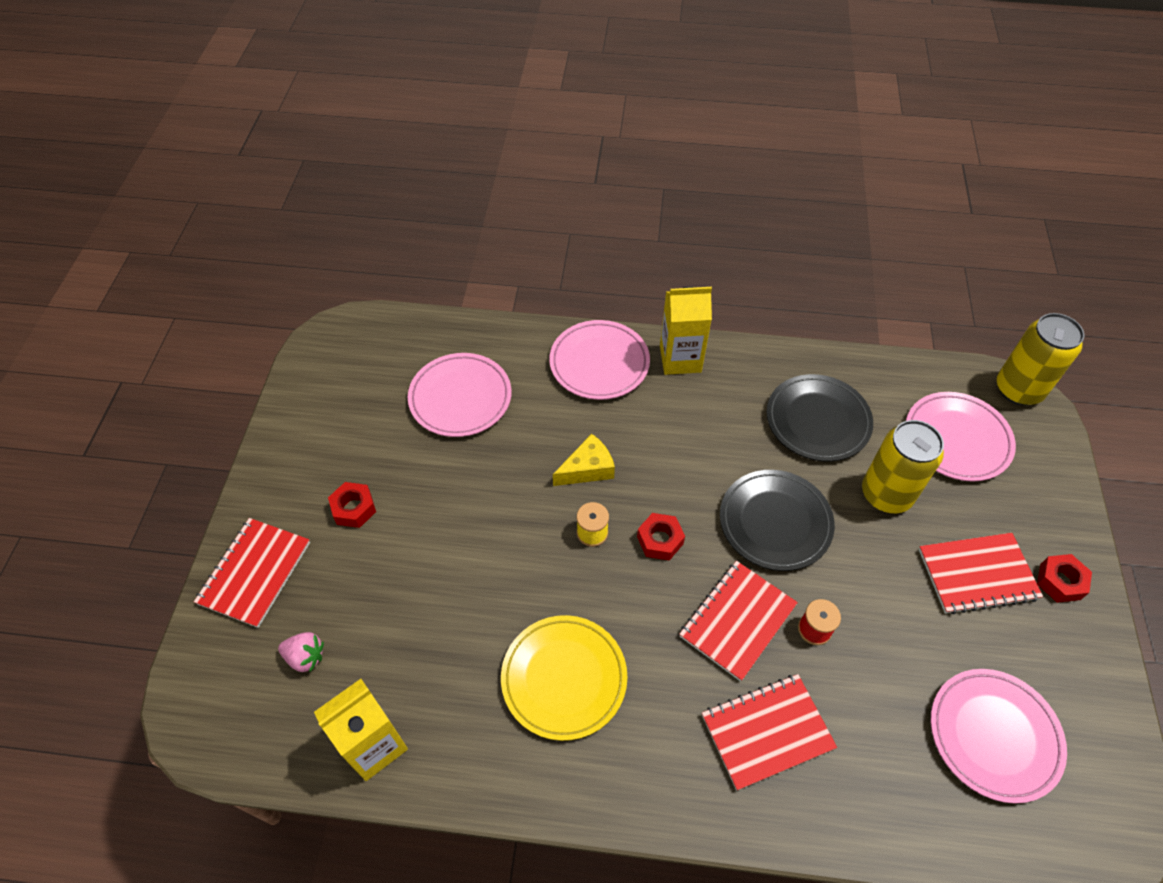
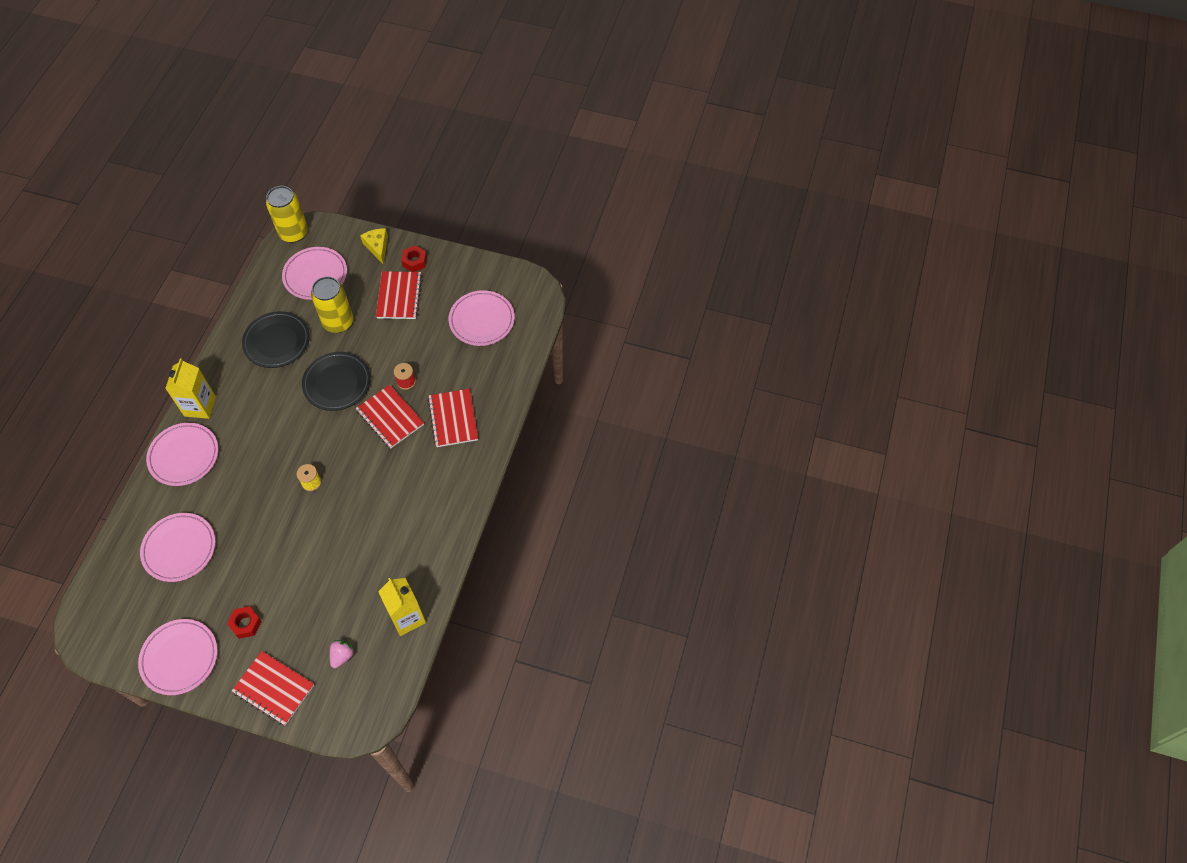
camera: 80 degrees left, 5 degrees up
yellow plate [501,615,627,741] -> none
yellow cheese [553,434,615,486] -> yellow cheese moved to [360,228,388,265]
red nut [637,513,685,561] -> none
none -> pink plate [138,619,218,695]

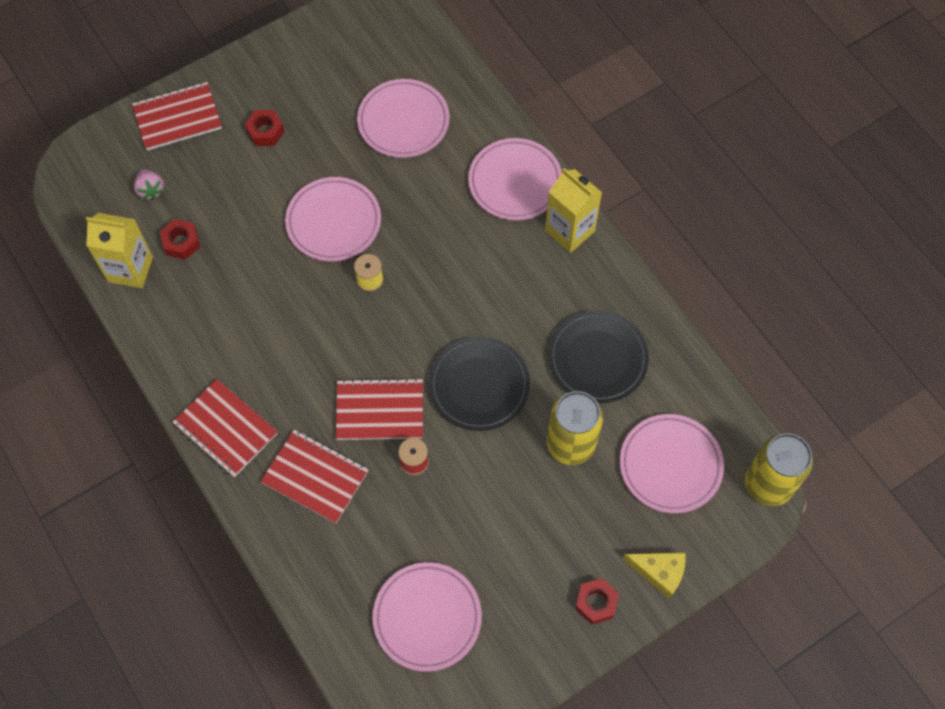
camera: 130 degrees right, 5 degrees up
pink plate [138,619,218,695] -> pink plate moved to [285,177,381,262]
red notebook [376,271,422,319] -> red notebook moved to [172,379,278,477]
none -> red nut [160,219,200,260]

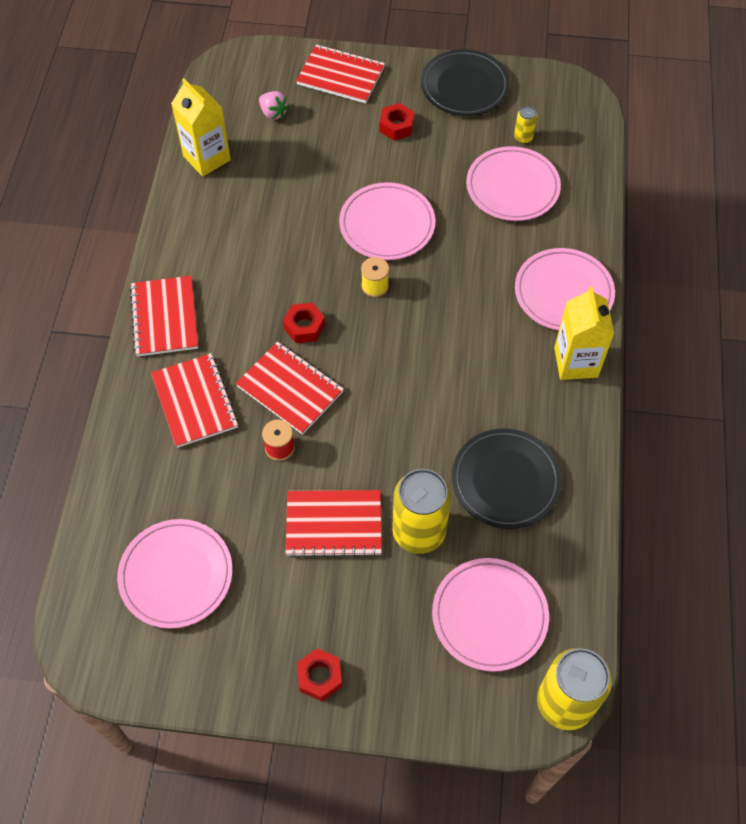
camera: 40 degrees right, 5 degrees down
pink strawberry [134,169,164,200] -> pink strawberry turned 60 degrees counterclockwise [259,91,289,120]
red nut [160,219,200,260] -> red nut moved to [283,303,325,343]
black plate [429,336,530,431] -> black plate moved to [421,49,510,116]
yellow cheese [622,553,686,599] -> none
none -> red notebook [286,490,382,557]
none -> yellow can [514,106,537,144]

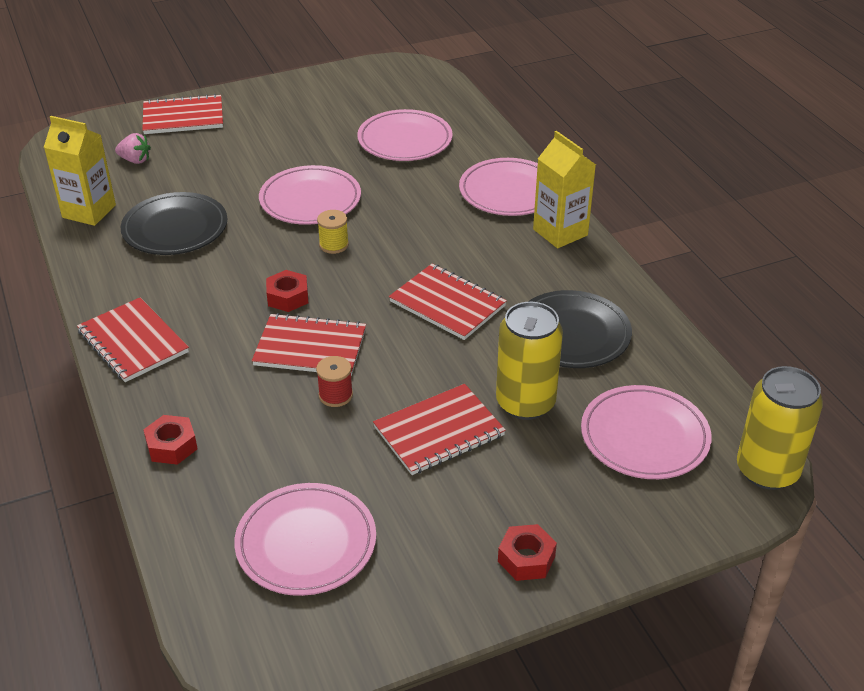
camera: 30 degrees left, 20 degrees down
red notebook [151,353,239,448] -> red notebook moved to [389,264,507,340]
red nut [380,103,414,141] -> red nut moved to [143,415,197,465]
black plate [421,49,510,116] -> black plate moved to [121,192,227,255]
yellow can [514,106,537,144] -> none

